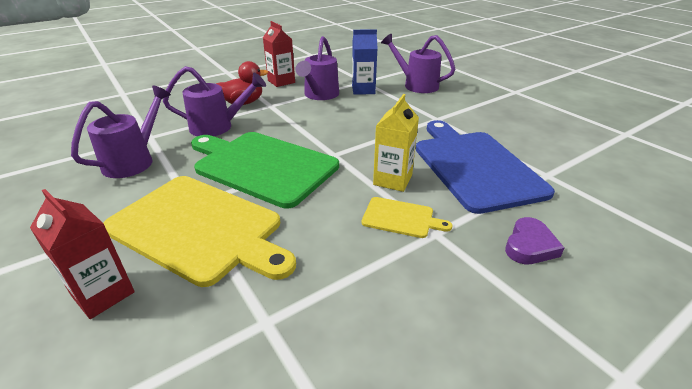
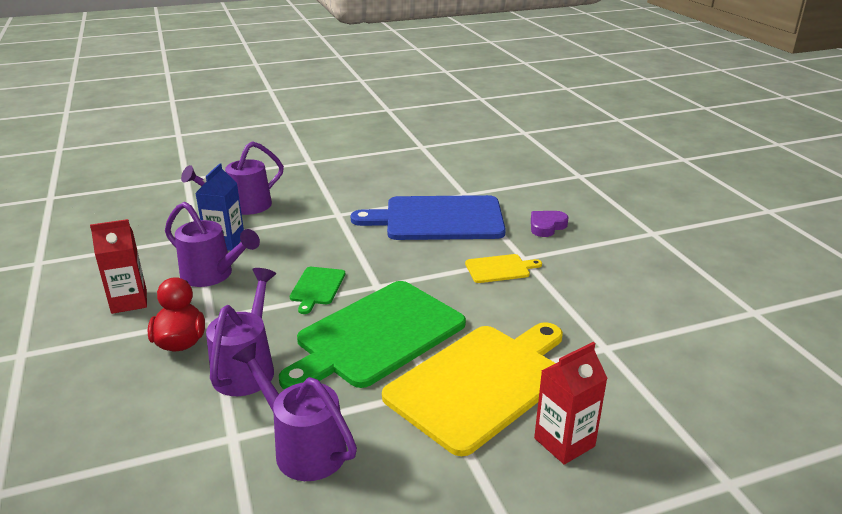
camera: 75 degrees left, 5 degrees down
yellow cutting board [362,197,452,238] -> yellow cutting board turned 45 degrees clockwise [465,254,542,283]
yellow carton [373,94,419,192] -> none
purple heart [505,217,564,264] -> purple heart turned 90 degrees counterclockwise [531,211,568,237]
none -> green cutting board [290,267,345,314]

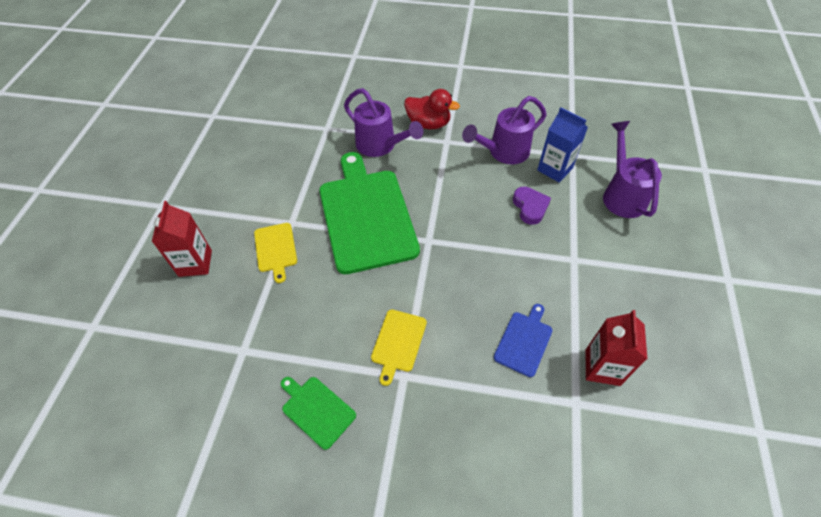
camera: 120 degrees right, 25 degrees up
red carton [90,219,147,314] -> red carton moved to [586,310,647,386]
purple watering can [232,342,357,481] -> none
green cutting board [290,267,345,314] -> green cutting board moved to [281,377,356,450]
blue cutting board [351,195,506,240] -> blue cutting board [494,304,553,377], size x0.45
yellow cutting board [382,322,563,456] -> yellow cutting board [254,223,297,283], size x0.45
purple heart [531,211,568,237] -> purple heart moved to [513,187,551,225]

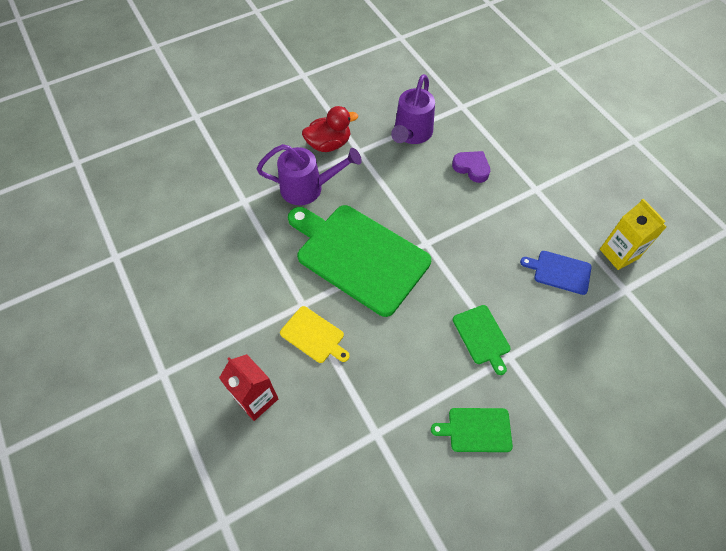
camera: 40 degrees left, 5 degrees up
yellow cutting board [371,309,427,386] -> green cutting board [453,305,511,375]
blue cutting board [494,304,553,377] -> blue cutting board turned 60 degrees counterclockwise [520,251,592,295]
blue carton [537,108,588,183] -> none
red carton [586,310,647,386] -> yellow carton [600,199,666,270]
purple watering can [603,121,662,218] -> none

